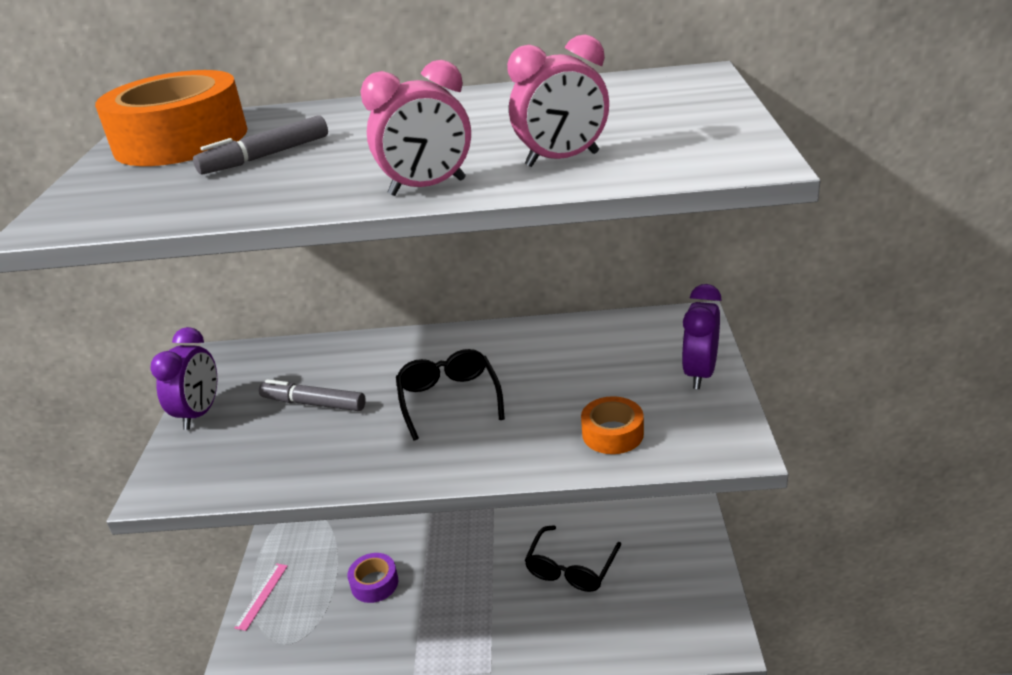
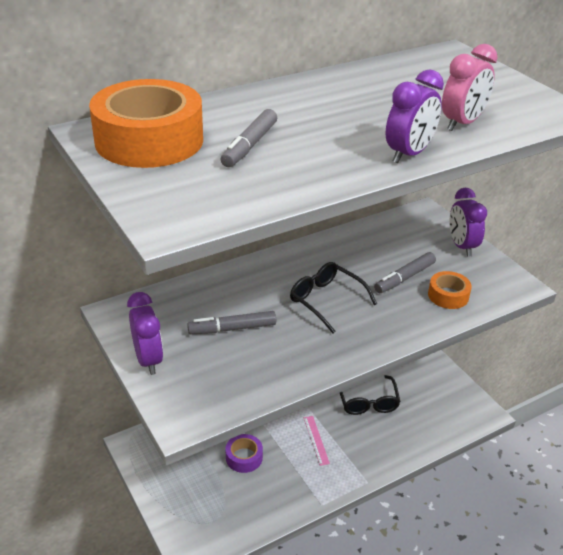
camera: 35 degrees left, 5 degrees up
pink ruler [234,564,288,631] -> pink ruler moved to [304,416,330,466]
pink clock [361,60,471,196] -> purple clock [386,69,444,163]
none -> grey marker [374,252,436,293]

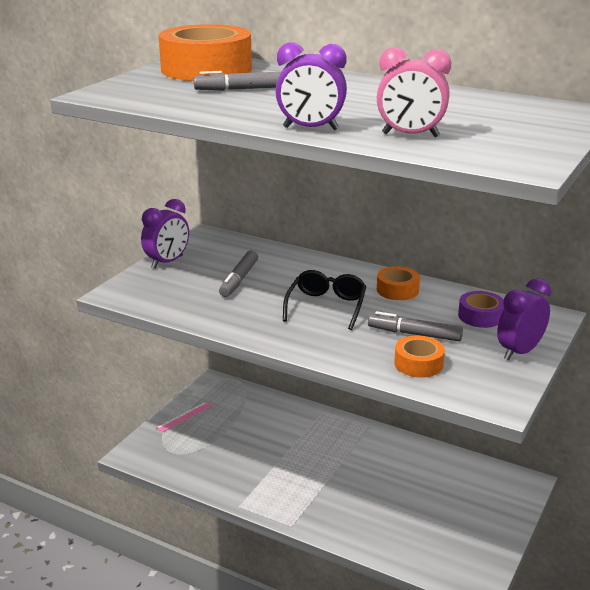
camera: 60 degrees right, 10 degrees down
grey marker [187,311,276,334] -> grey marker turned 120 degrees counterclockwise [219,251,258,297]
purple tape [225,434,263,473] -> purple tape moved to [458,291,504,328]
pink ruler [304,416,330,466] -> pink ruler moved to [156,402,212,432]
black glasses [340,375,401,415] -> none
none -> orange tape [377,266,420,300]

